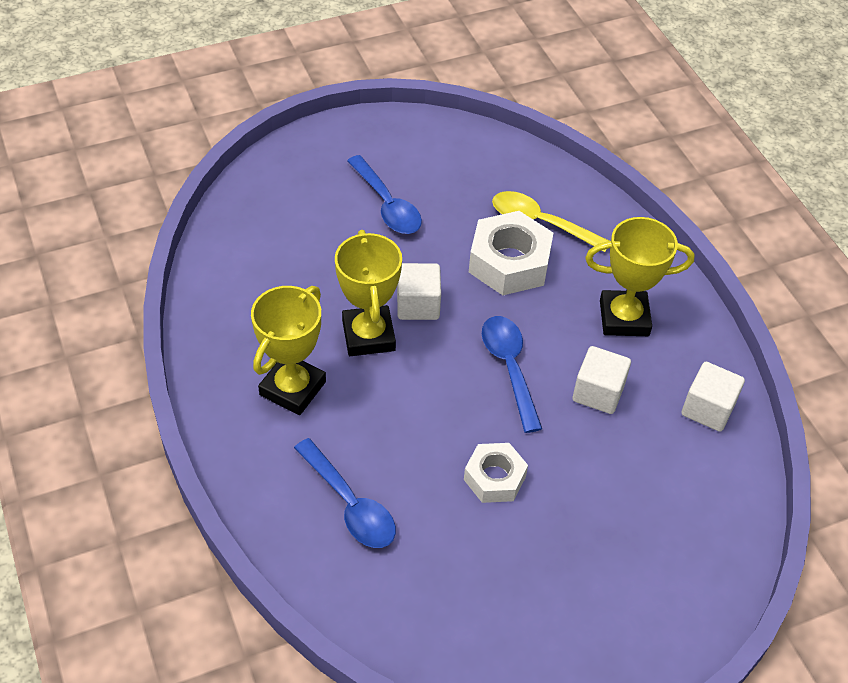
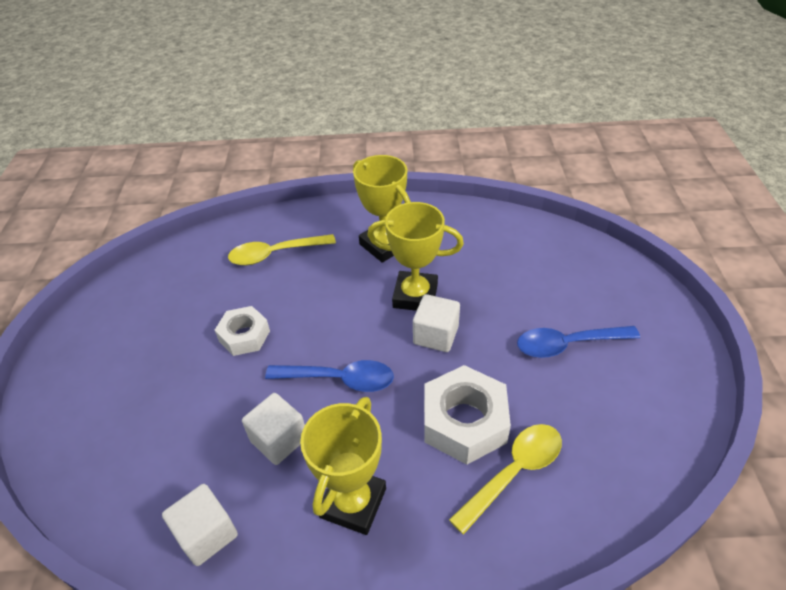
camera: 115 degrees right, 5 degrees down
blue spoon [294,438,396,548] -> yellow spoon [228,234,336,265]

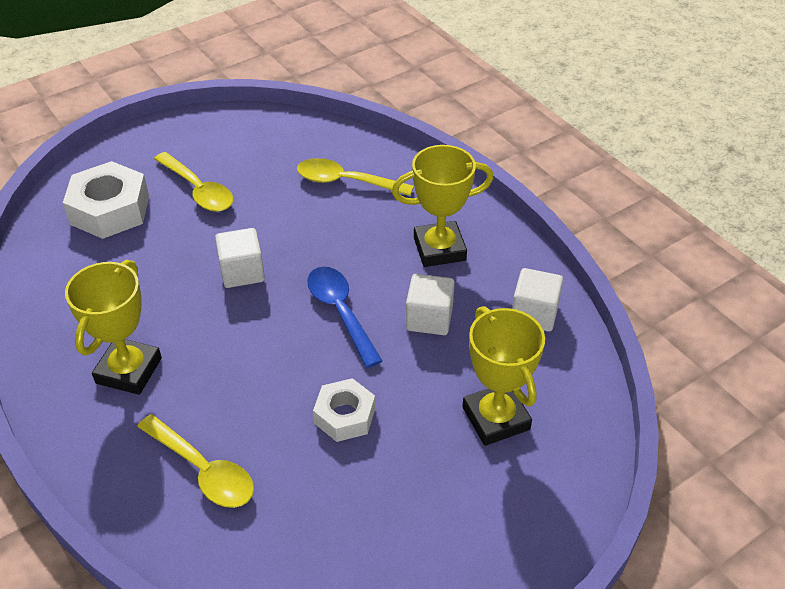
camera: 125 degrees left, 0 degrees up
yellow trophy [367,202,464,311] -> yellow trophy moved to [462,306,545,446]
white nut [424,365,511,465] -> white nut moved to [63,161,149,239]
blue spoon [517,326,640,358] -> yellow spoon [154,152,233,212]

